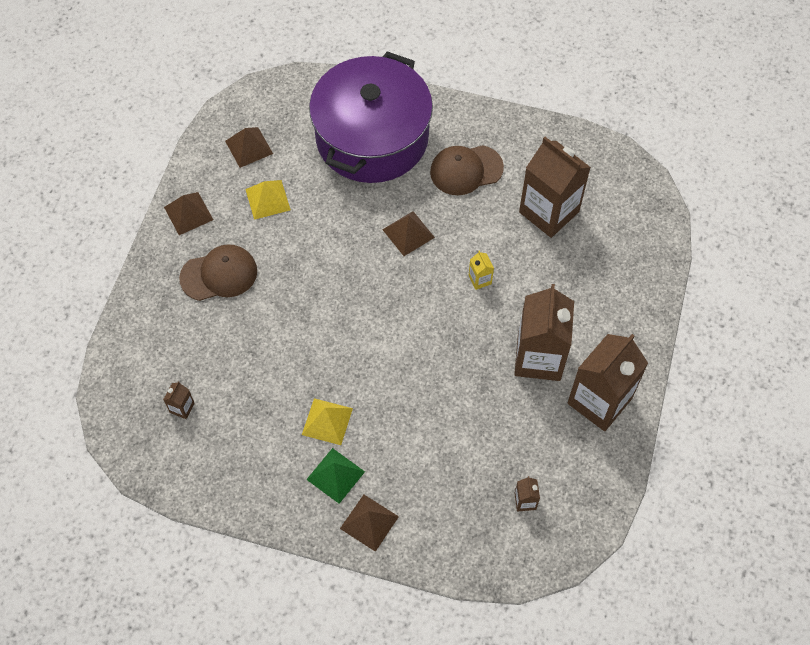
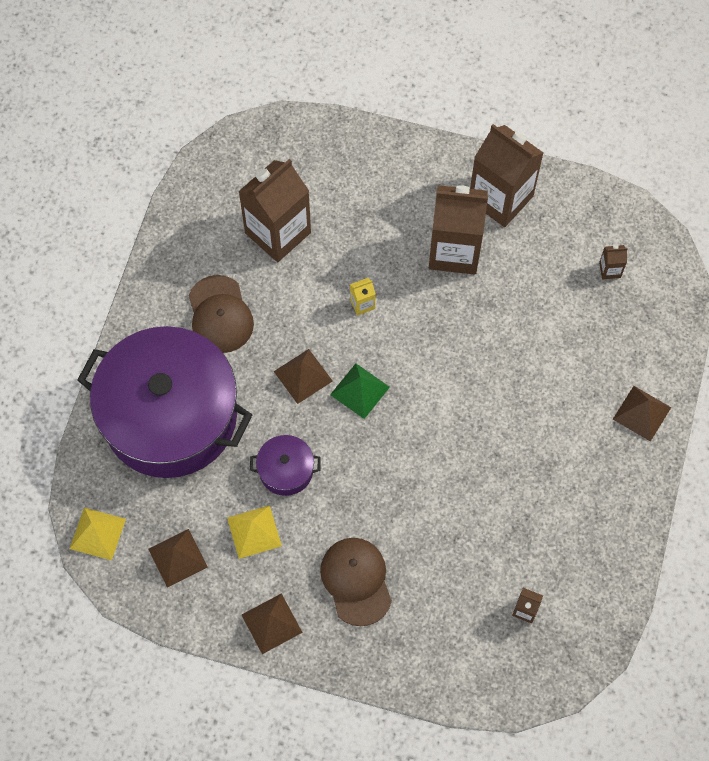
camera: 90 degrees left, 5 degrees up
yellow pyramid [302,398,353,445] -> yellow pyramid moved to [70,508,126,560]
green pyramid [306,448,365,504] -> green pyramid moved to [330,363,390,419]
none -> purple pot [250,435,321,496]

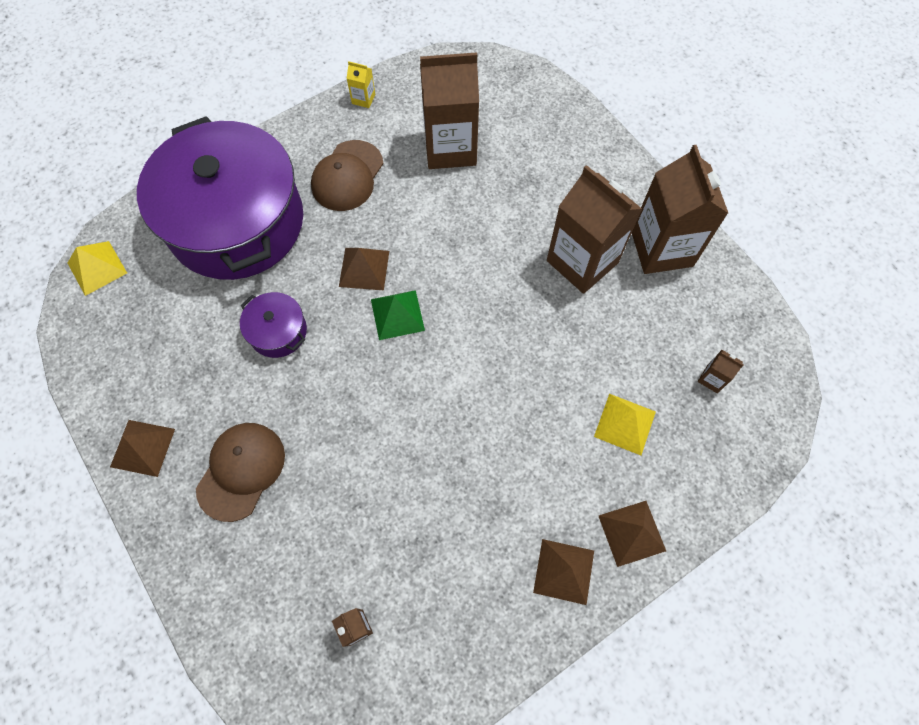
camera: 40 degrees right, 0 degrees up
brown pyramid [149,529,208,588] -> brown pyramid moved to [533,539,594,605]
yellow pyramid [227,505,282,559] -> yellow pyramid moved to [594,394,656,455]
yellow carton [350,278,376,315] -> yellow carton moved to [347,61,375,108]

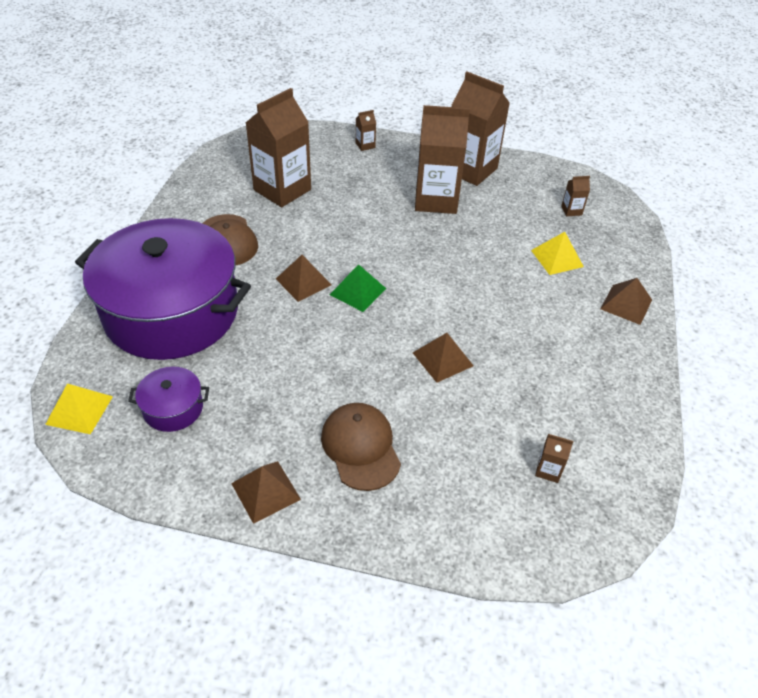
camera: 45 degrees left, 20 degrees down
purple pot [240,292,307,358] -> purple pot moved to [128,367,209,432]
yellow carton [347,61,375,108] -> none
brown pyramid [533,539,594,605] -> brown pyramid moved to [413,333,474,383]
none -> brown carton [356,110,376,151]

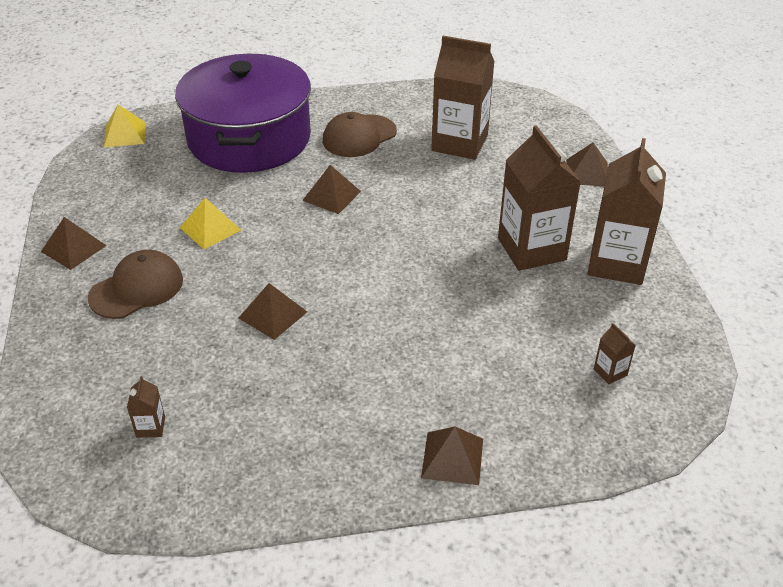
camera: 70 degrees right, 5 degrees down
purple pot [128,367,209,432] -> none
green pyramid [330,264,386,312] -> none
brown carton [356,110,376,151] -> brown pyramid [566,143,608,187]
yellow pyramid [531,232,584,275] -> yellow pyramid moved to [180,198,241,249]

